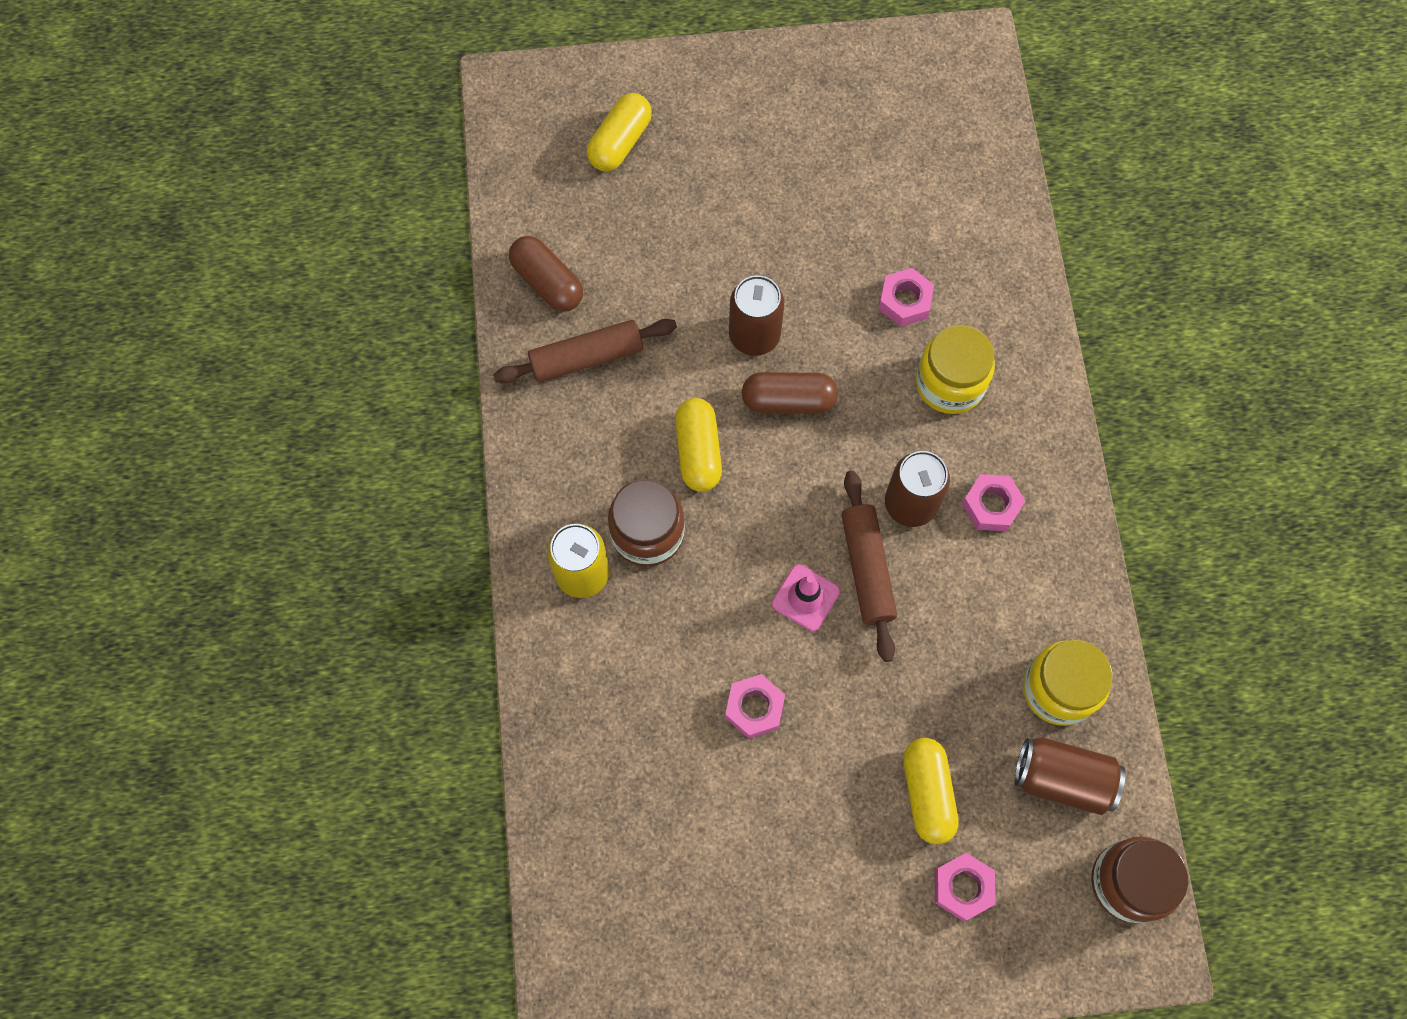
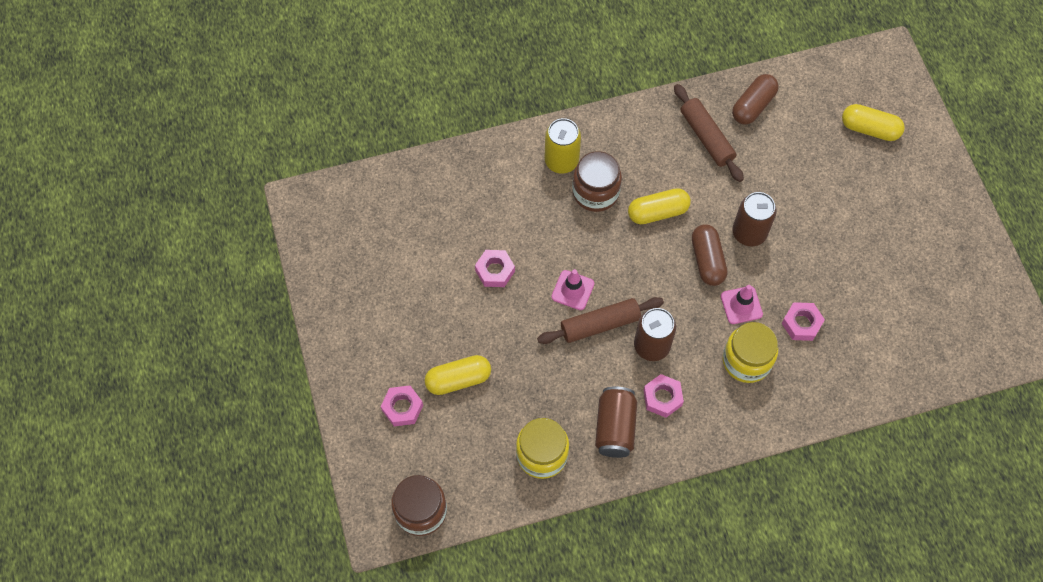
camera: 80 degrees right, 5 degrees down
brown can [1015,737,1126,815] -> brown can moved to [595,386,637,458]
none -> pink traffic cone [721,285,763,324]

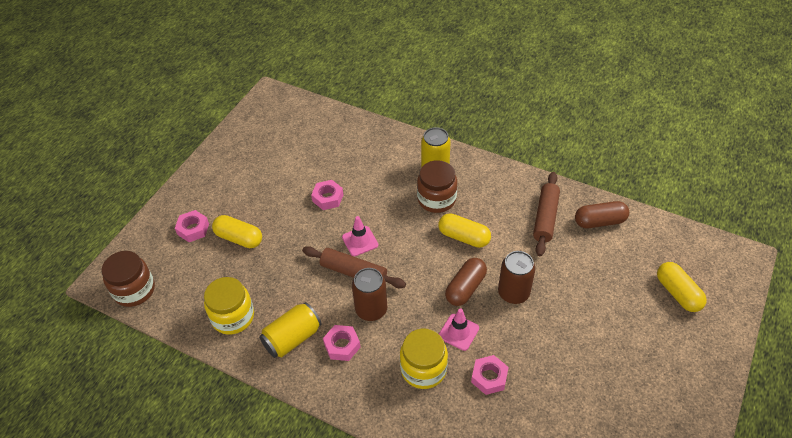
camera: 45 degrees right, 15 degrees down
brown can [595,386,637,458] -> yellow can [259,302,321,358]

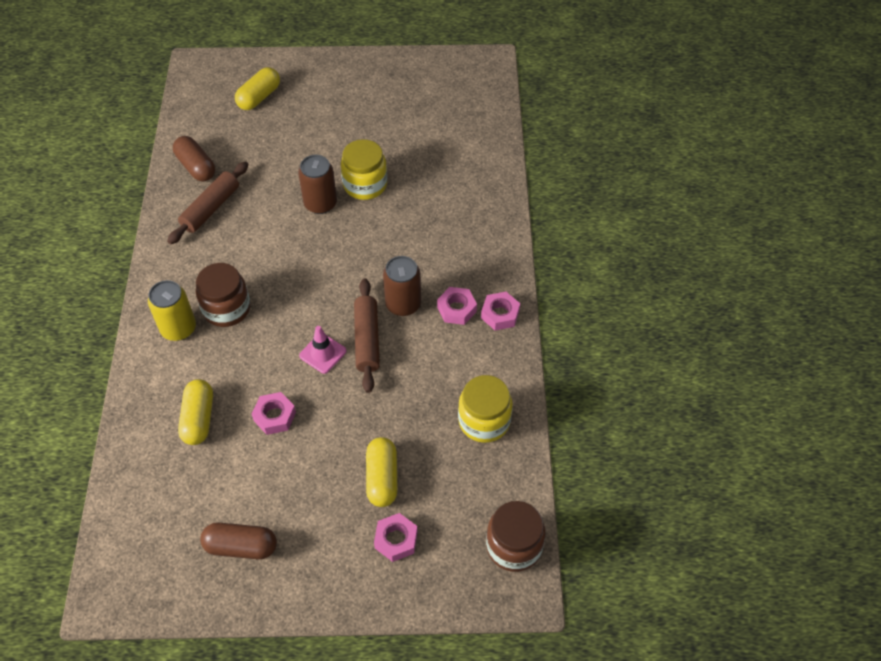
camera: 120 degrees left, 5 degrees up
yellow can [259,302,321,358] -> none
yellow jar [400,329,448,389] -> yellow jar moved to [341,139,387,200]
yellow capsule [438,213,491,248] -> yellow capsule moved to [178,379,213,445]
pink traffic cone [439,308,479,351] -> none
brown capsule [445,258,487,306] -> brown capsule moved to [200,522,277,559]
pink nut [471,355,509,395] -> pink nut moved to [481,292,520,330]
brown rolling pin [533,172,560,256] -> brown rolling pin turned 45 degrees counterclockwise [167,161,248,244]

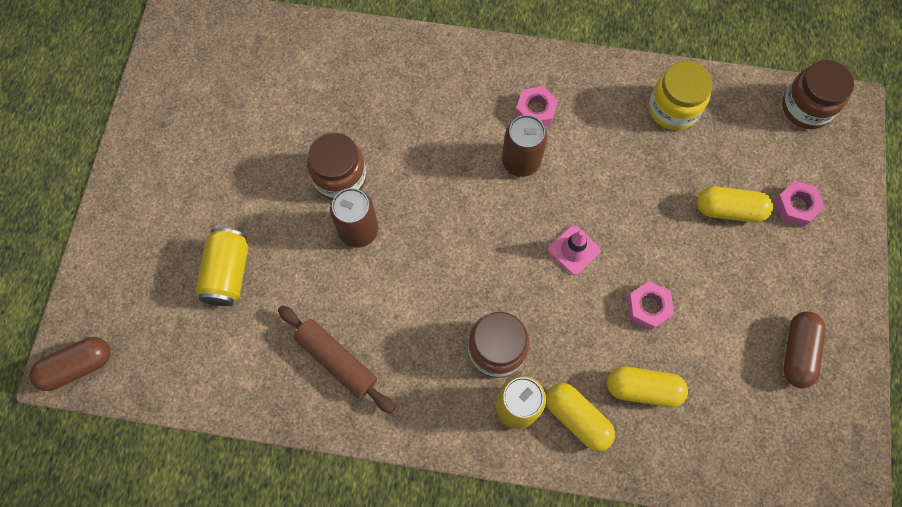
camera: 80 degrees left, 15 degrees up
brown capsule [173,136,215,182] -> brown capsule moved to [29,337,110,391]
yellow capsule [235,67,280,110] -> yellow capsule moved to [546,383,615,451]
yellow jar [341,139,387,200] -> brown jar [307,133,366,200]
brown rolling pin [354,278,380,393] -> none
pink nut [481,292,520,330] -> none
none -> yellow can [195,228,248,306]

